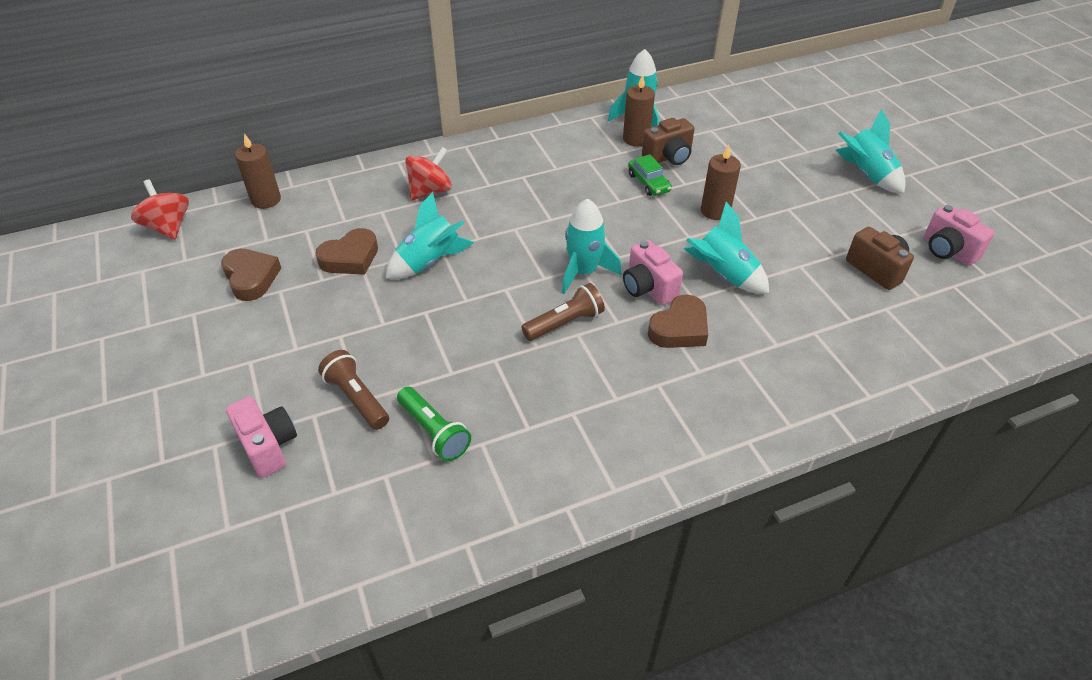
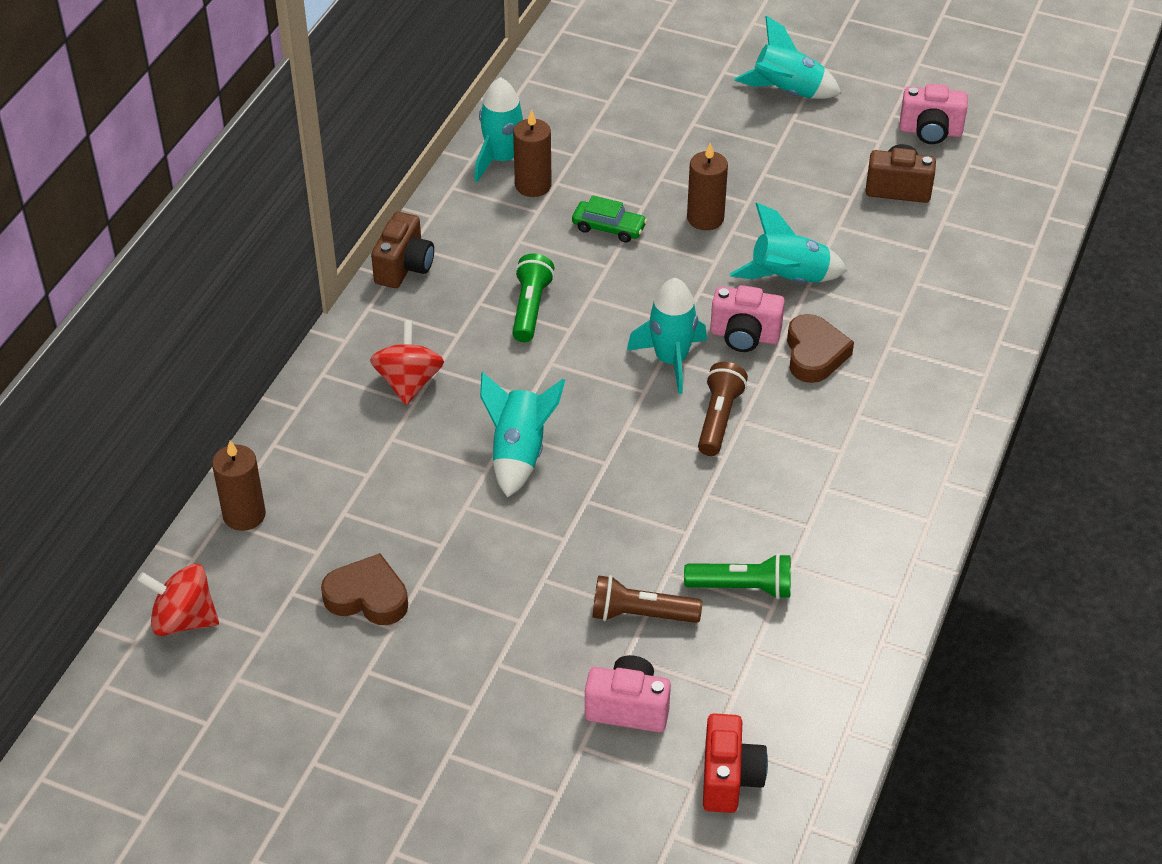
camera: 45 degrees left, 0 degrees up
brown heart [315,228,378,275] -> none
brown camera [642,118,695,165] -> brown camera moved to [371,212,434,288]
none -> green flashlight [512,254,555,342]
none -> red camera [703,713,768,813]

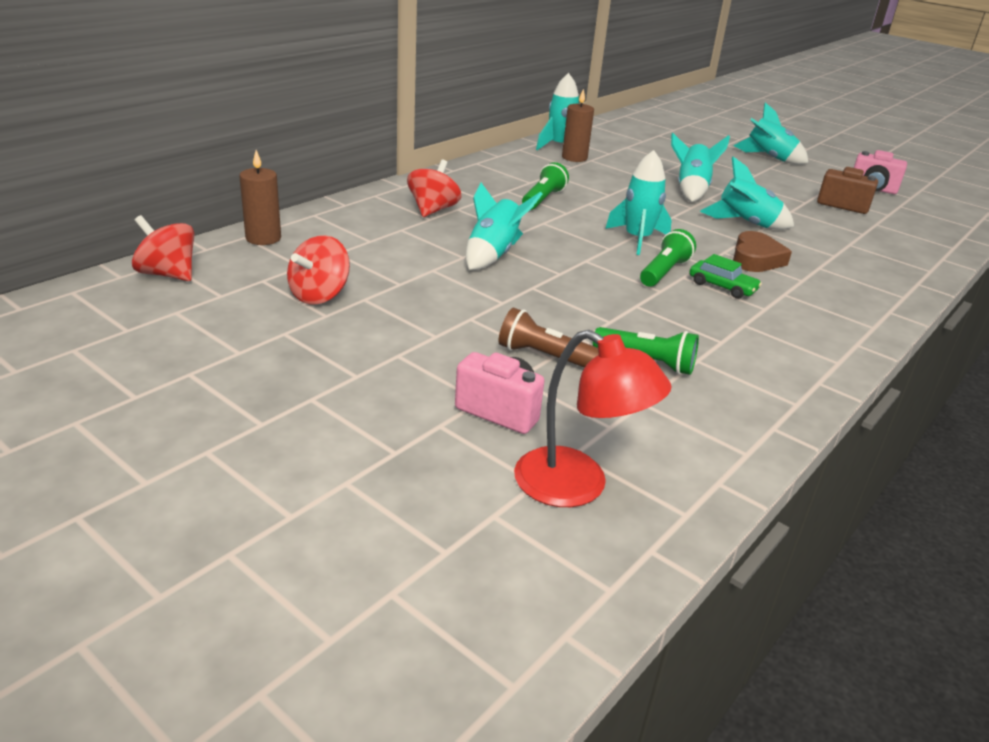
camera: 15 degrees right, 15 degrees down
brown heart [321,553,408,625] -> red spinning top [287,235,350,304]
brown camera [371,212,434,288] -> none
green car [572,195,647,243] -> green car moved to [689,254,762,299]
brown candle [687,143,728,230] -> turquoise rocket [671,133,730,202]
brown flashlight [698,362,748,456] -> green flashlight [640,229,696,287]
red camera [703,713,768,813] -> red lamp [514,330,672,507]
pink camera [710,285,785,352] -> none

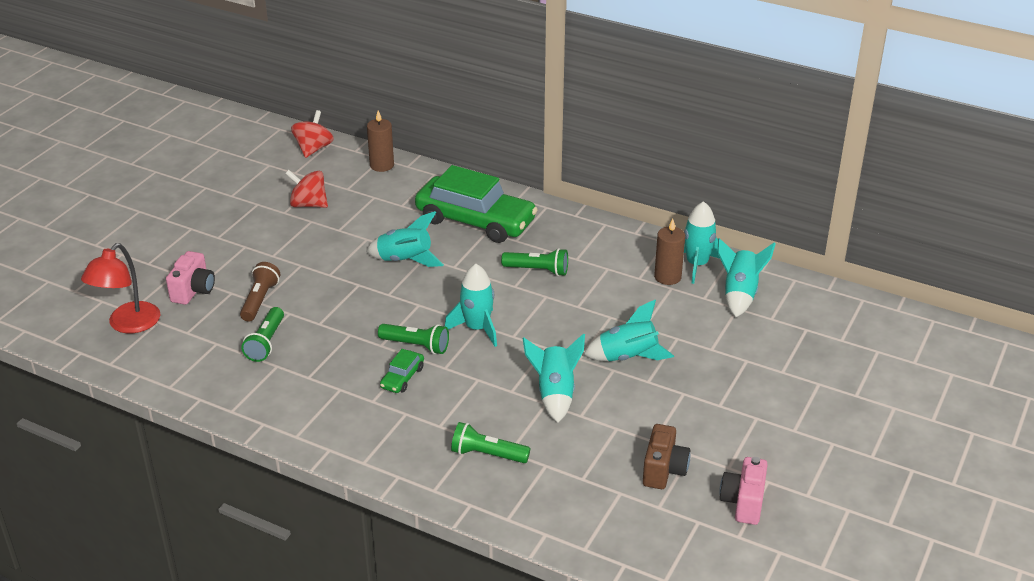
camera: 80 degrees right, 5 degrees up
red spinning top [407,160,462,217] -> green car [415,165,538,243]
turquoise rocket [733,102,809,164] -> turquoise rocket moved to [717,238,775,317]
brown heart [733,231,792,272] -> none
none -> green flashlight [451,422,530,463]

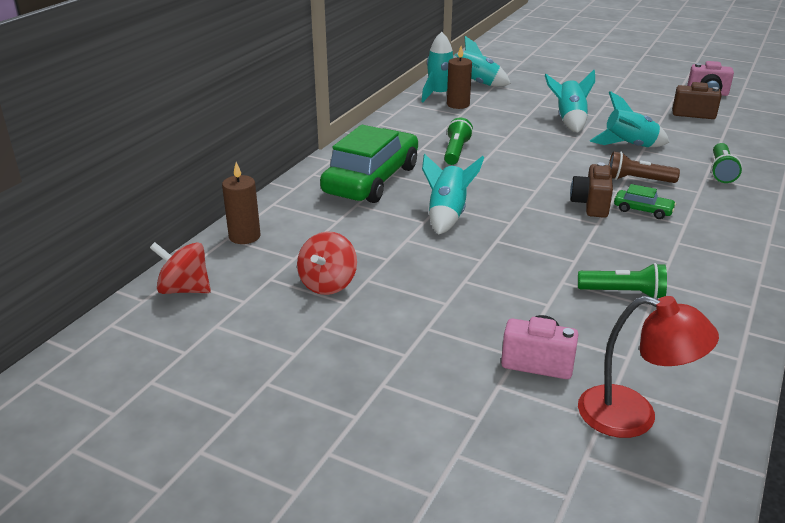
camera: 90 degrees left, 5 degrees down
brown flashlight [240,262,280,322] -> brown flashlight moved to [609,151,680,183]
green flashlight [378,324,449,354] -> brown camera [570,162,613,218]
turquoise rocket [445,264,497,347] -> none

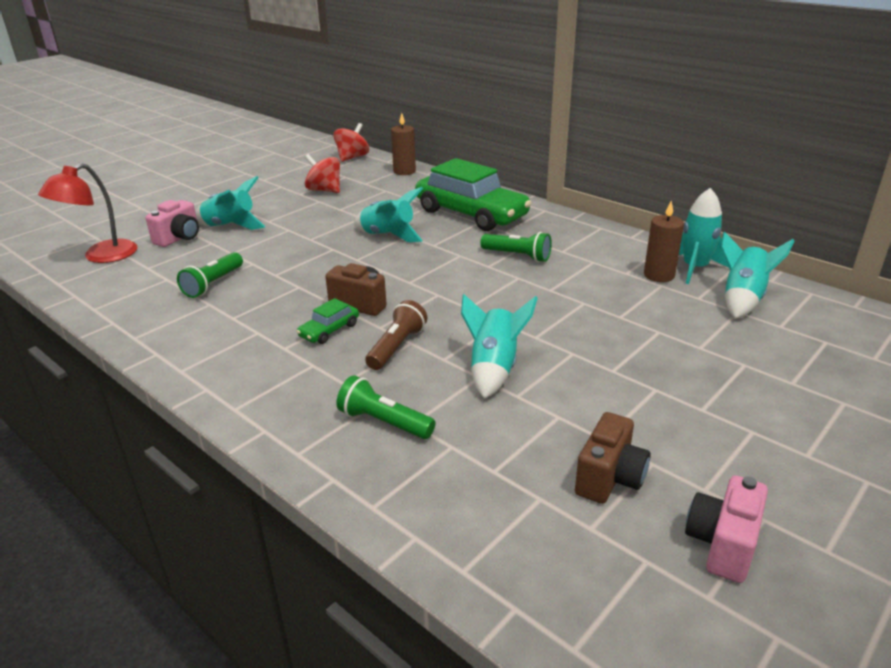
camera: 105 degrees right, 0 degrees up
turquoise rocket [545,70,595,133] -> turquoise rocket moved to [195,176,265,230]

